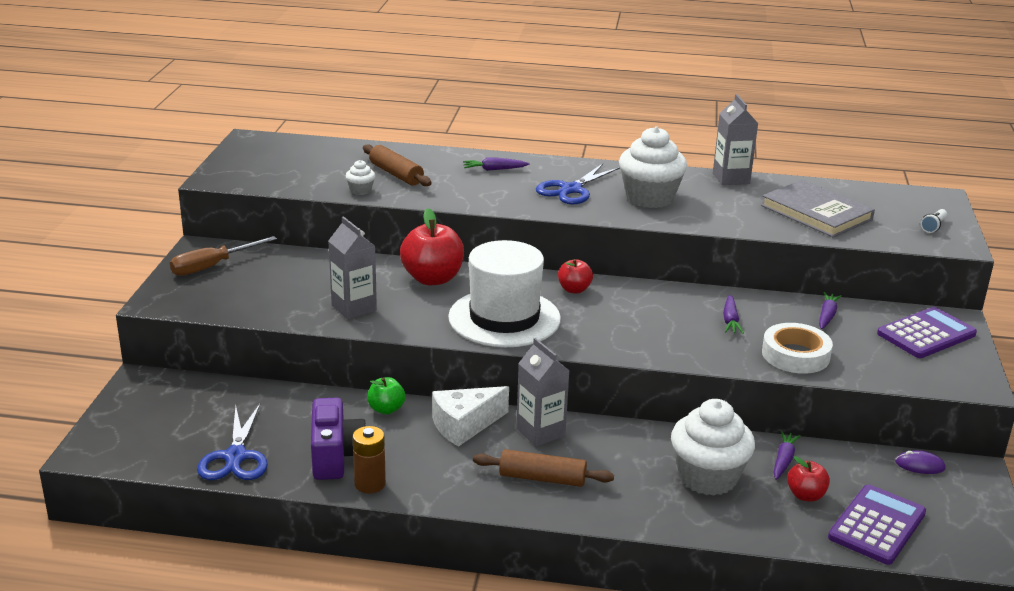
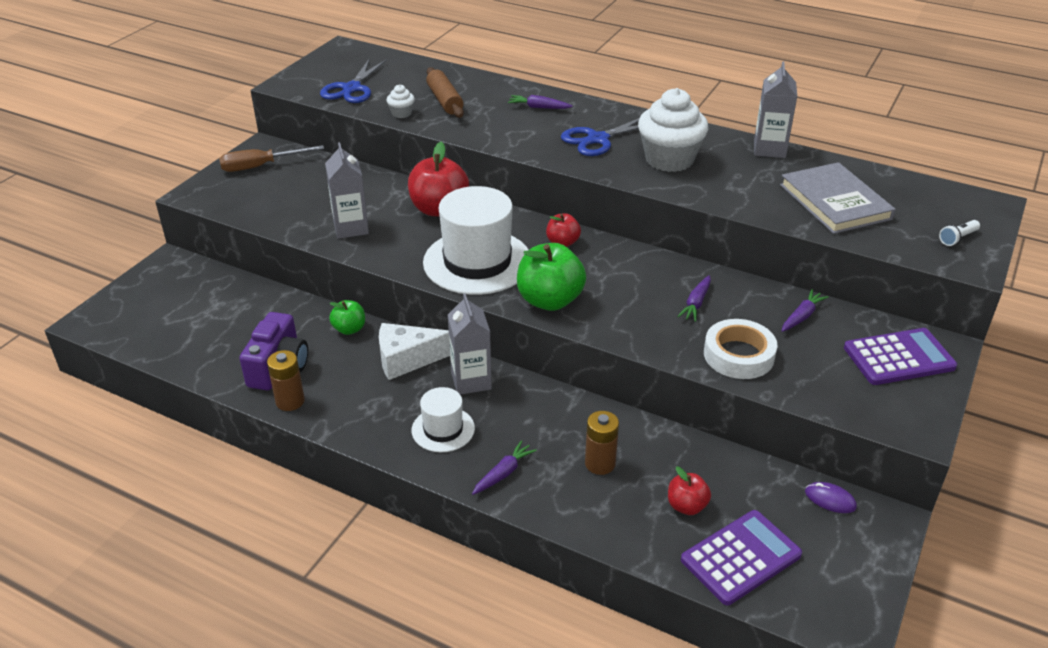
camera: 20 degrees right, 10 degrees up
blue scissors [197,404,268,480] -> blue scissors moved to [320,58,387,103]
brown rolling pin [473,449,614,487] -> white hat [412,387,475,452]
white cupcake [671,399,755,496] -> brown battery [585,411,619,475]
purple carrot [774,431,801,480] -> purple carrot moved to [472,441,537,495]
none -> green apple [517,243,586,311]

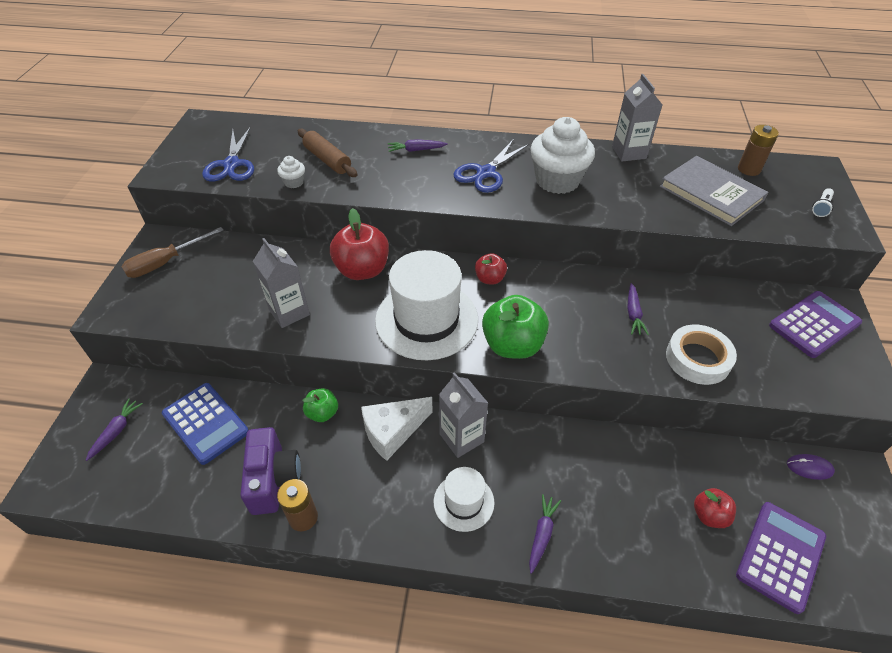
camera: 20 degrees left, 10 degrees up
brown battery [585,411,619,475] -> brown battery moved to [738,125,779,176]
purple carrot [782,289,829,332] -> purple carrot moved to [86,398,143,461]
none -> blue calculator [162,383,248,465]

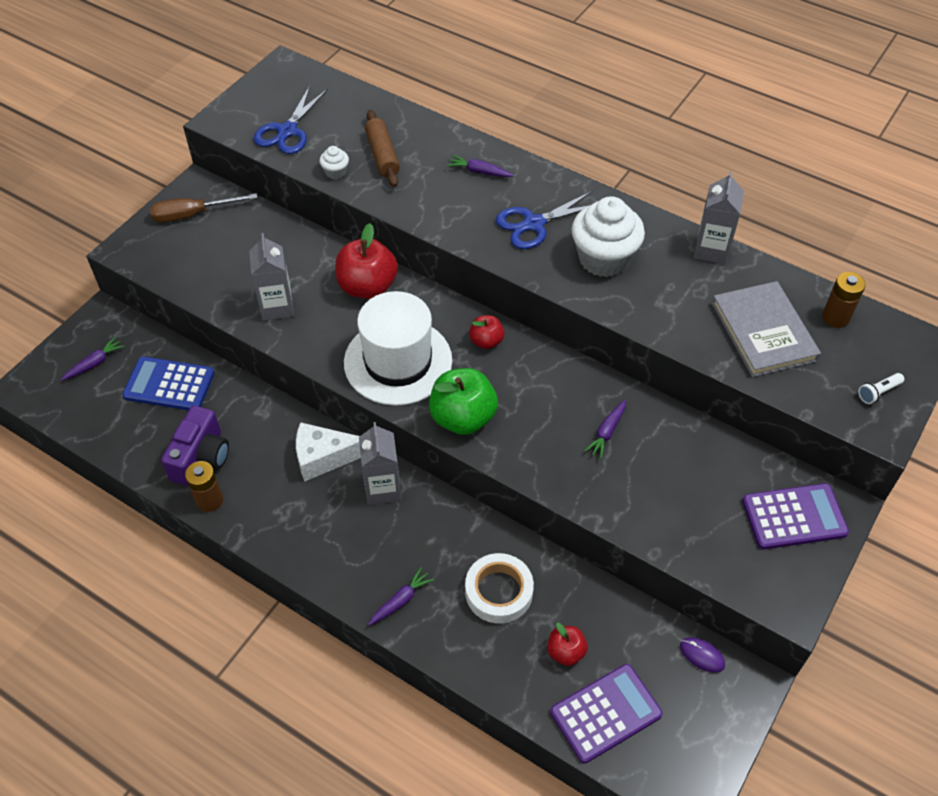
camera: 25 degrees right, 5 degrees up
blue calculator [162,383,248,465] -> blue calculator turned 120 degrees clockwise [122,356,214,410]
green apple [302,388,338,422] -> none
white hat [434,467,495,532] -> none
white tape [666,325,737,385] -> white tape moved to [465,553,534,624]

